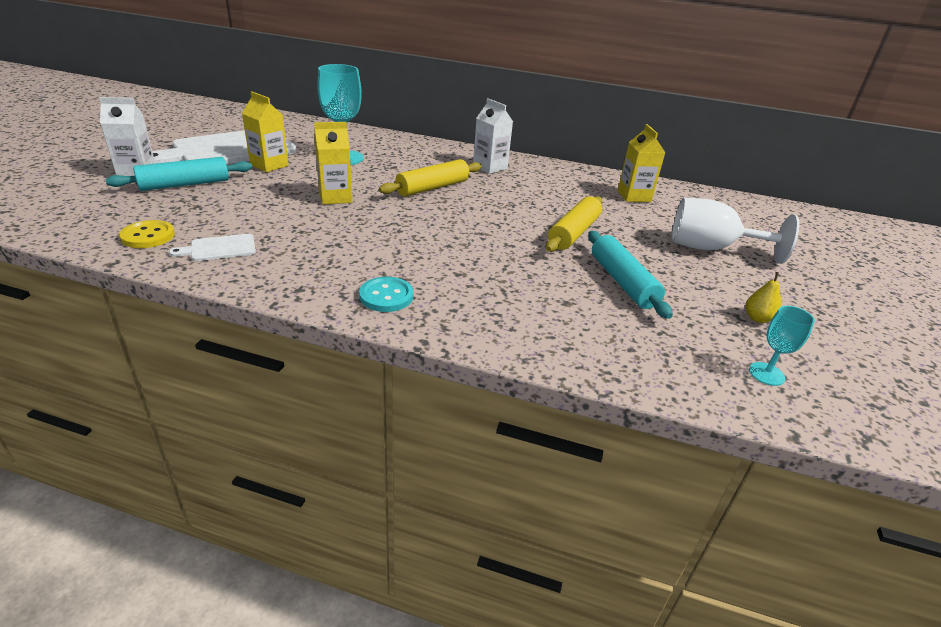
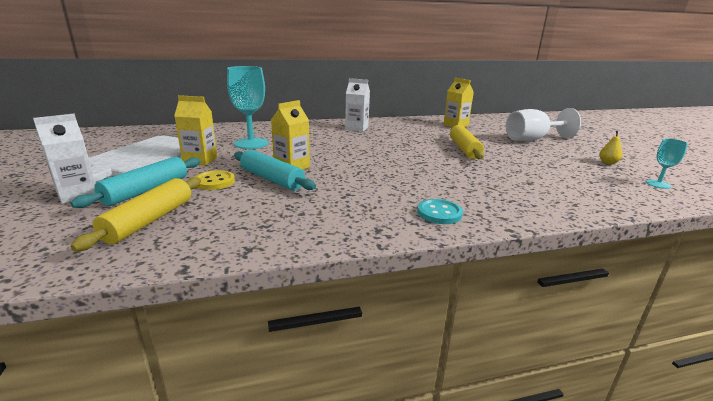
camera: 30 degrees left, 10 degrees down
yellow button [119,220,175,248] -> yellow button moved to [195,170,235,190]
white cutting board [169,234,256,261] -> none
yellow rolling pin [379,159,482,196] -> yellow rolling pin moved to [71,177,201,251]
turquoise rolling pin [588,231,673,319] -> turquoise rolling pin moved to [234,150,316,191]

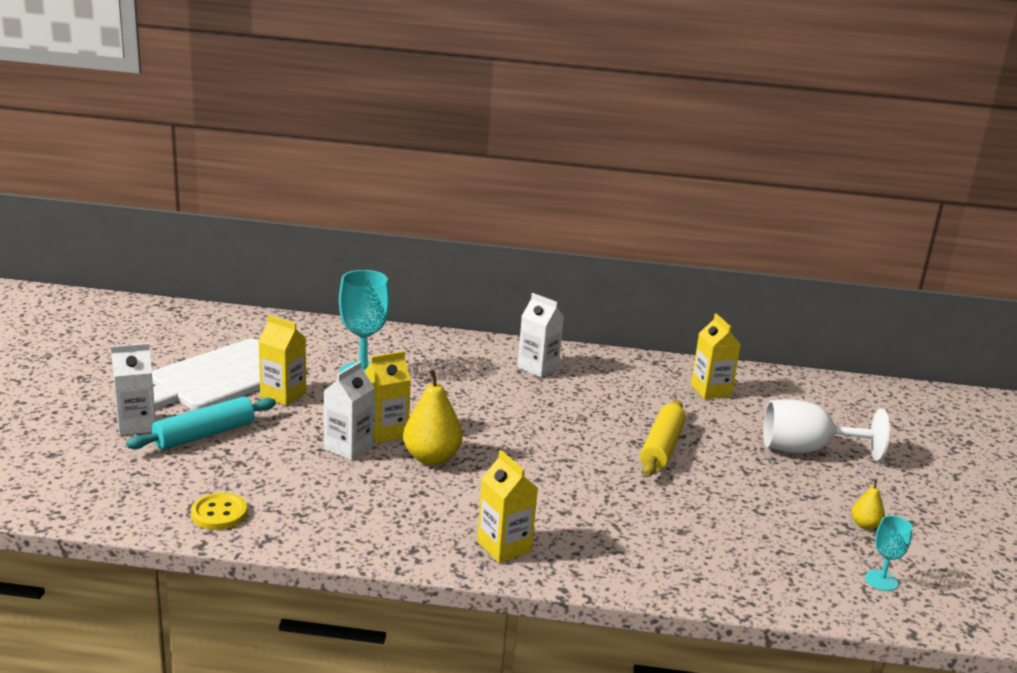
camera: 20 degrees right, 0 degrees up
yellow rolling pin [71,177,201,251] -> none
yellow button [195,170,235,190] -> yellow button moved to [191,493,247,530]
turquoise rolling pin [234,150,316,191] -> white carton [324,361,374,460]
turquoise button [417,199,463,224] -> yellow carton [477,450,538,563]
none -> yellow pear [403,369,463,465]

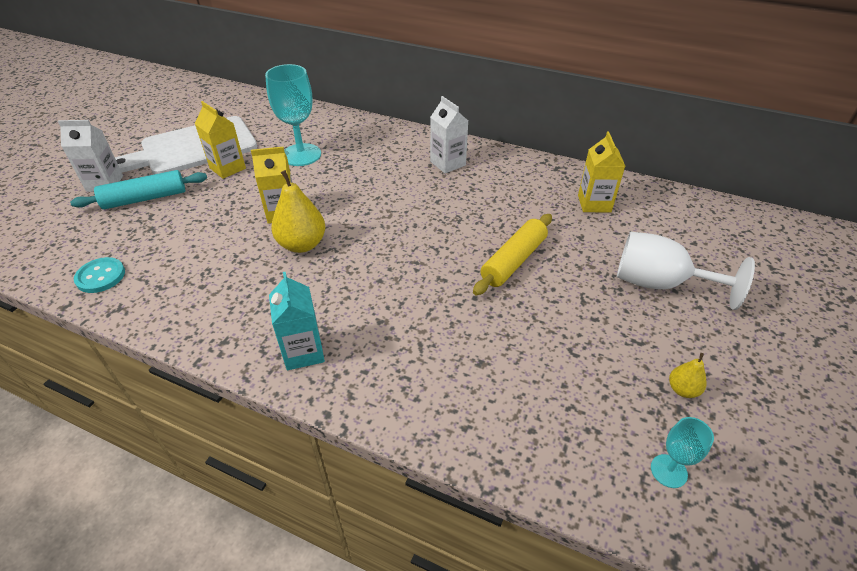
camera: 20 degrees right, 20 degrees up
yellow button [191,493,247,530] -> turquoise button [74,257,125,293]
white carton [324,361,374,460] -> none
yellow carton [477,450,538,563] -> turquoise carton [269,272,325,370]

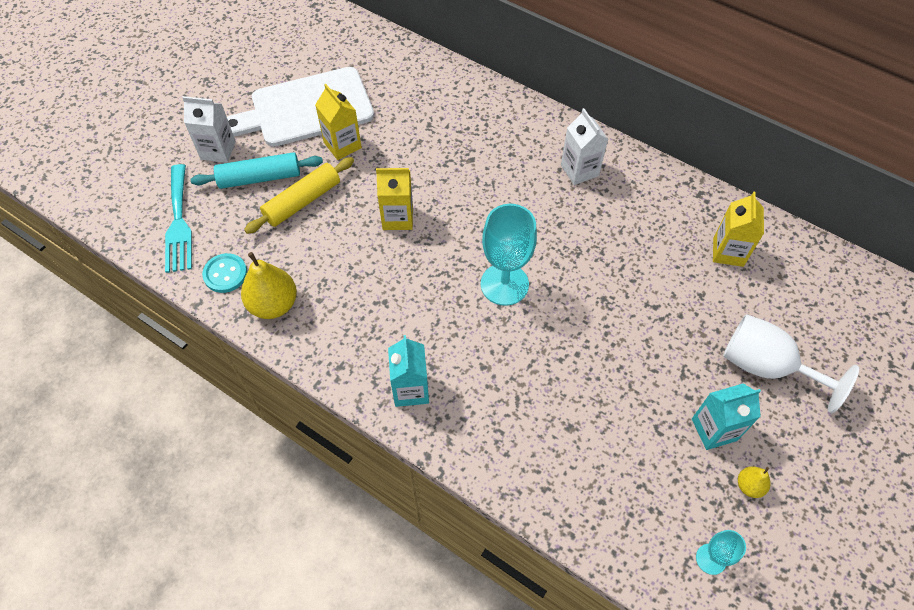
camera: 10 degrees right, 15 degrees up
turquoise goblet [265,64,321,166] -> turquoise goblet moved to [481,204,537,306]
yellow pear [271,170,325,253] -> yellow pear moved to [241,252,297,319]
yellow rolling pin [473,214,552,295] -> yellow rolling pin moved to [244,157,354,234]
none -> turquoise fork [165,164,192,273]
none -> turquoise carton [692,384,761,450]

